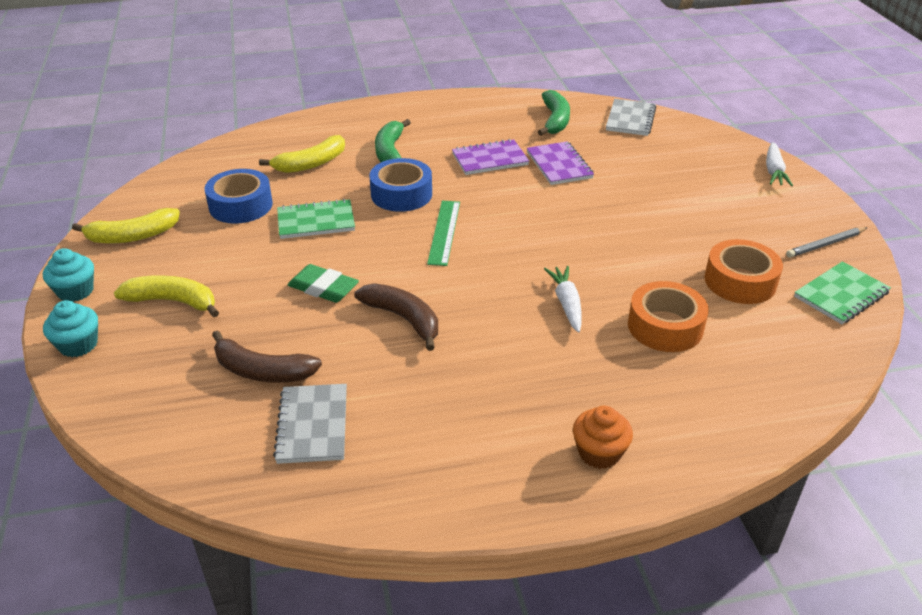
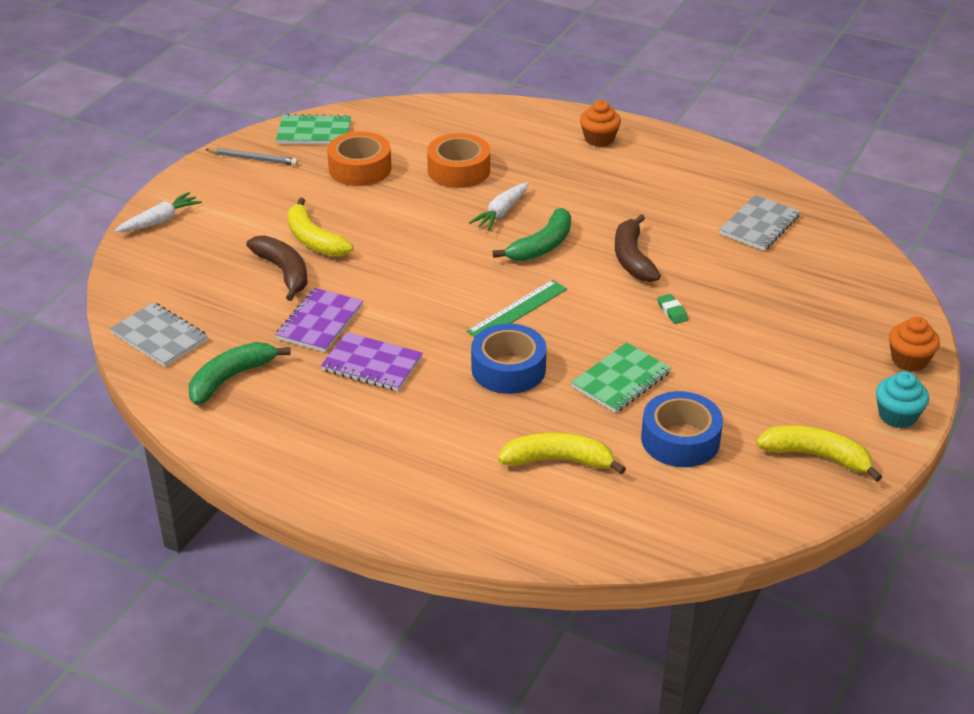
camera: 140 degrees left, 0 degrees up
turquoise cupcake [43,300,98,357] -> orange cupcake [889,316,940,371]
yellow banana [114,276,219,317] -> yellow banana moved to [287,198,353,257]
brown banana [212,330,322,383] -> brown banana moved to [246,236,308,301]
green notebook [277,199,355,239] -> green notebook turned 75 degrees counterclockwise [571,342,671,413]
green eraser [288,264,359,303] -> green eraser [657,294,688,324], size x0.55
green banana [375,119,411,162] -> green banana moved to [493,208,571,261]
grey notebook [606,99,656,136] -> grey notebook turned 75 degrees clockwise [110,302,208,367]

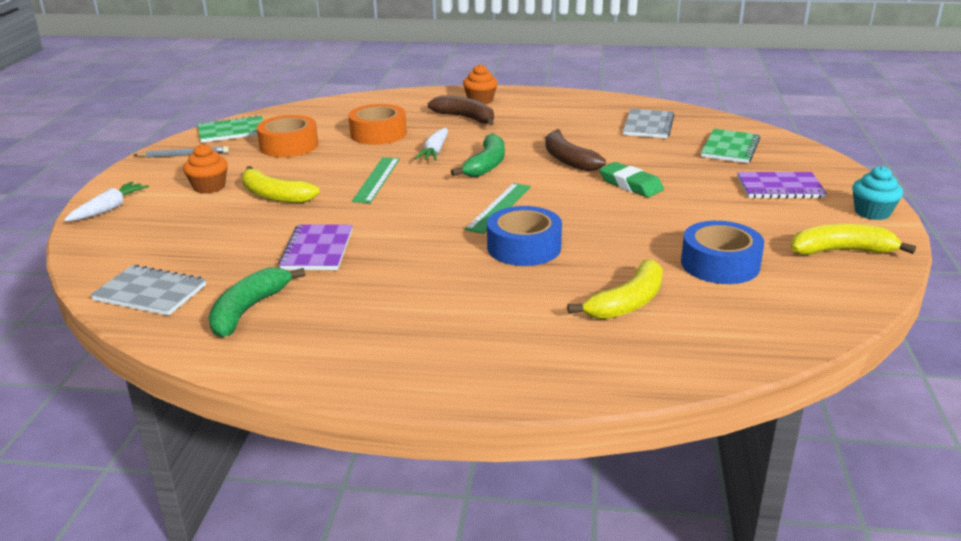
camera: 20 degrees left, 10 degrees down
brown banana [246,236,308,301] -> brown banana moved to [428,96,494,125]
purple notebook [321,332,423,391] -> purple notebook moved to [737,172,827,199]
yellow banana [498,432,626,474] -> yellow banana turned 150 degrees clockwise [567,259,663,320]
green notebook [571,342,671,413] -> green notebook moved to [701,129,760,163]
green eraser [657,294,688,324] -> green eraser [599,162,664,197], size x1.83
orange cupcake [889,316,940,371] -> orange cupcake moved to [183,144,228,194]
none -> green ruler [352,157,400,203]

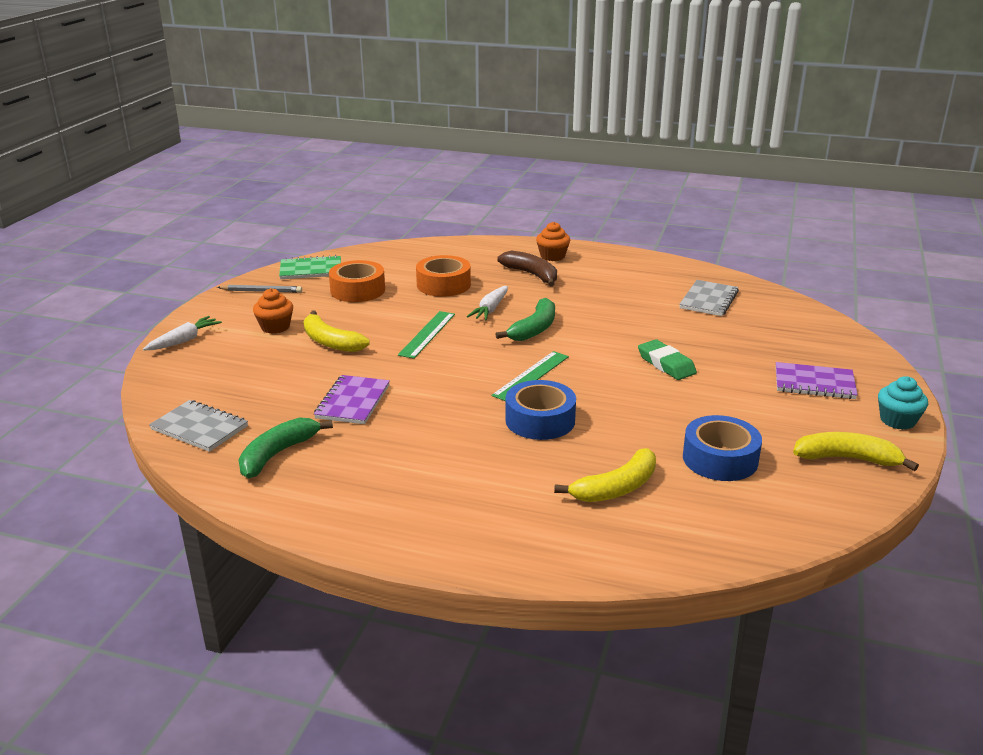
camera: 10 degrees right, 0 degrees up
brown banana [545,129,606,171] -> none
green notebook [701,129,760,163] -> none

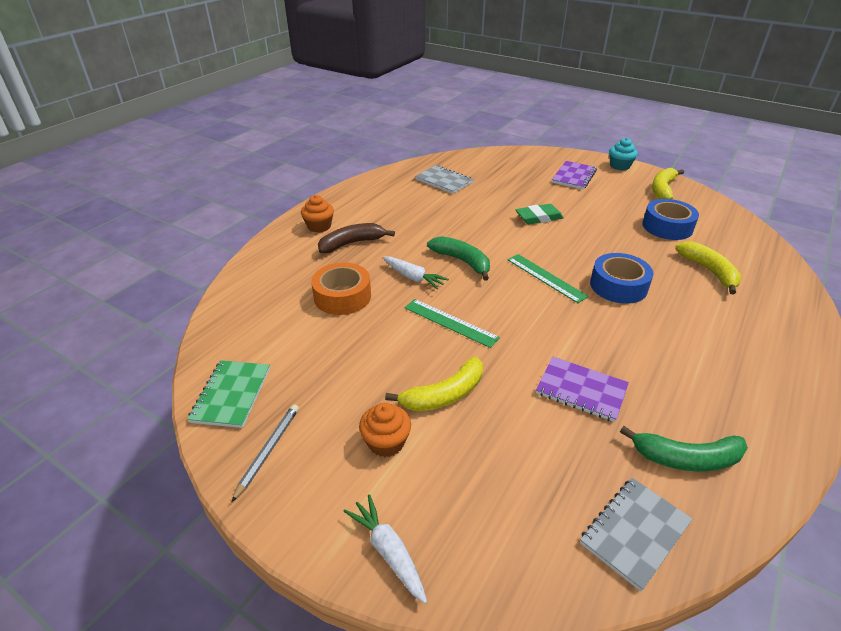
camera: 75 degrees left, 10 degrees up
green banana [238,417,333,478] -> green banana turned 45 degrees counterclockwise [620,426,748,472]
orange tape [329,260,385,302] -> none

